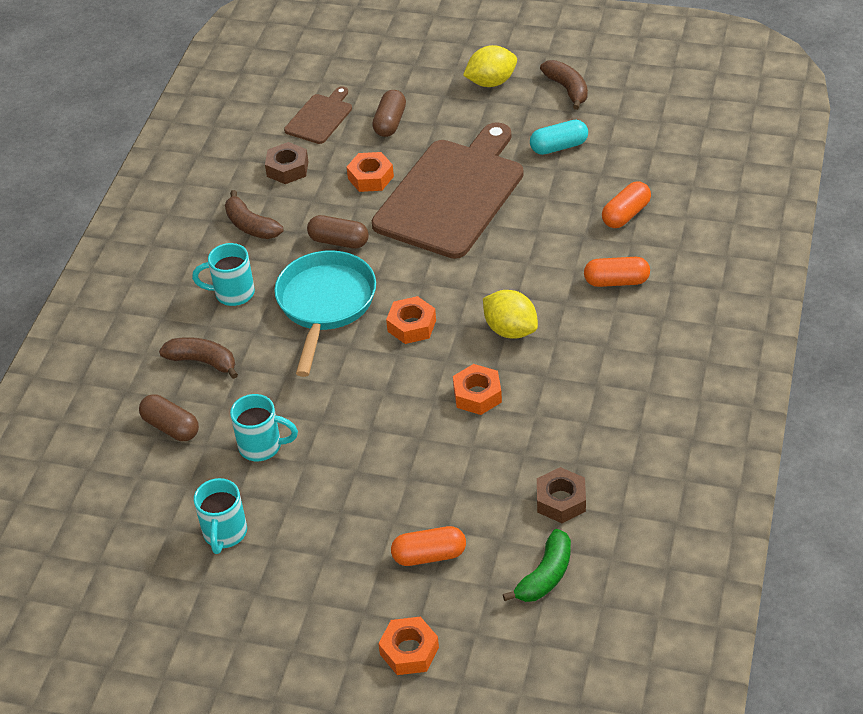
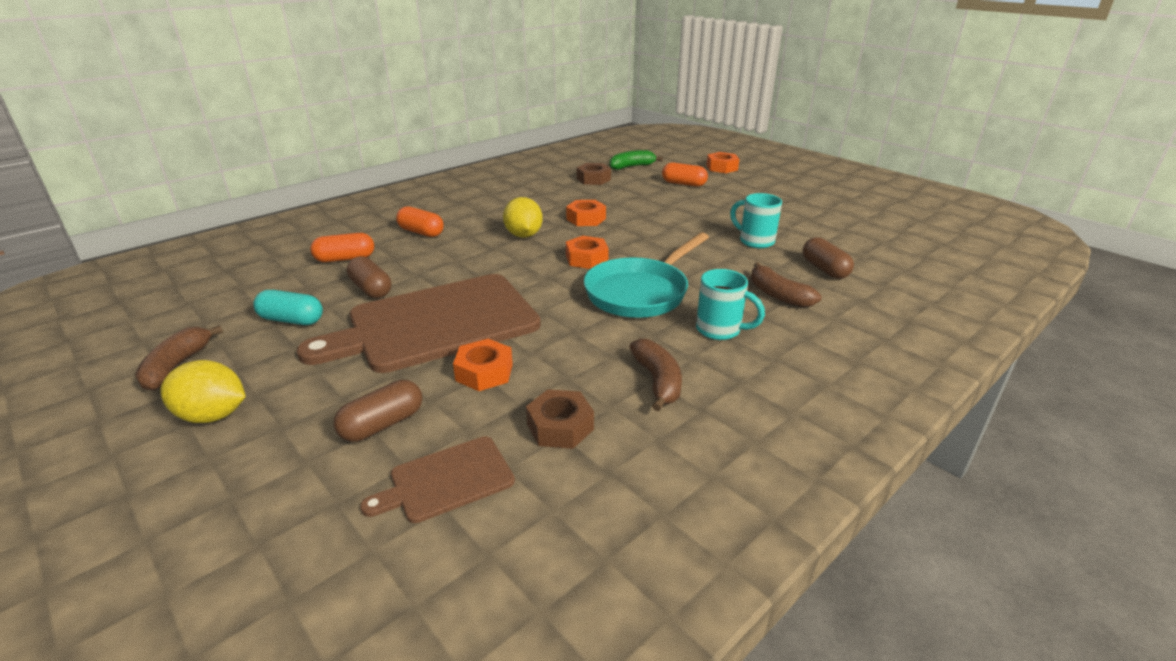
camera: 150 degrees left, 15 degrees down
turquoise mug [194,478,247,554] -> none
brown capsule [307,215,369,248] -> brown capsule moved to [347,256,391,298]

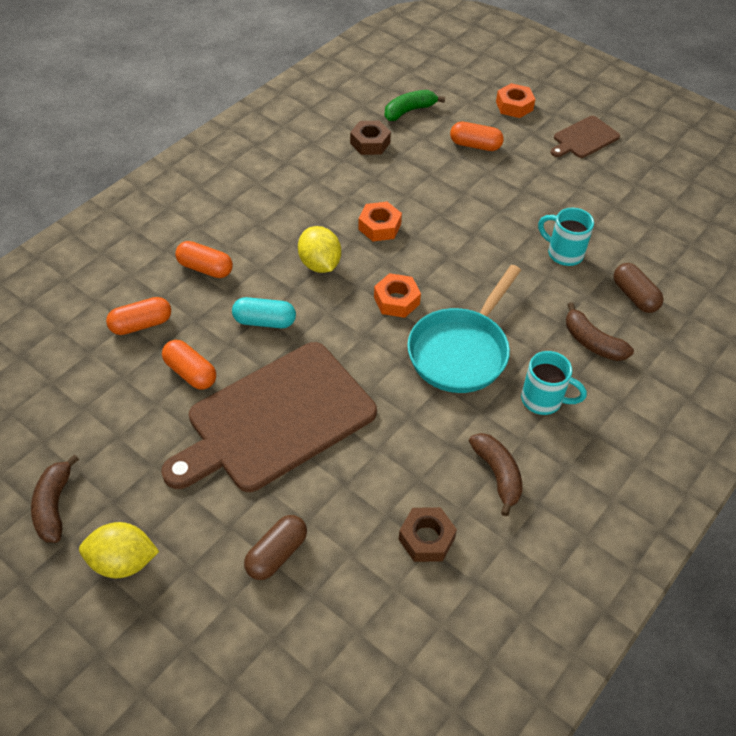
camera: 10 degrees left, 20 degrees up
turquoise capsule [253,290,323,325] -> turquoise capsule moved to [232,297,296,328]
brown capsule [347,256,391,298] -> orange capsule [162,340,216,390]
brown cutting board [360,436,515,523] -> brown cutting board moved to [550,116,620,158]
orange nut [453,339,513,391] -> none

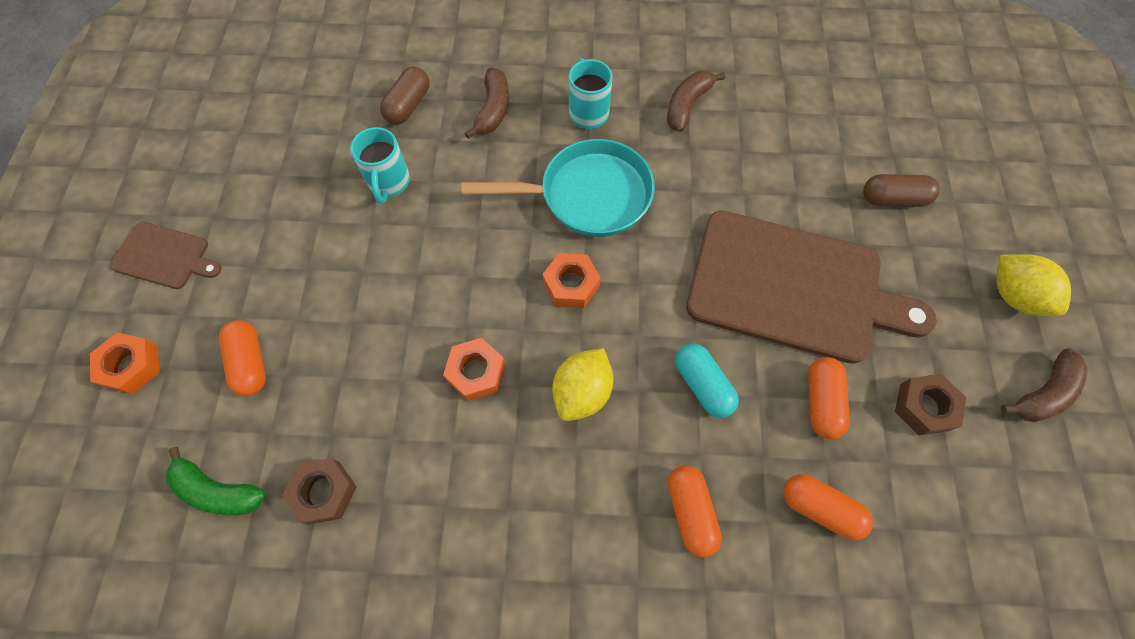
camera: 125 degrees left, 15 degrees up
brown nut [399,507,457,562] -> brown nut moved to [895,374,966,436]

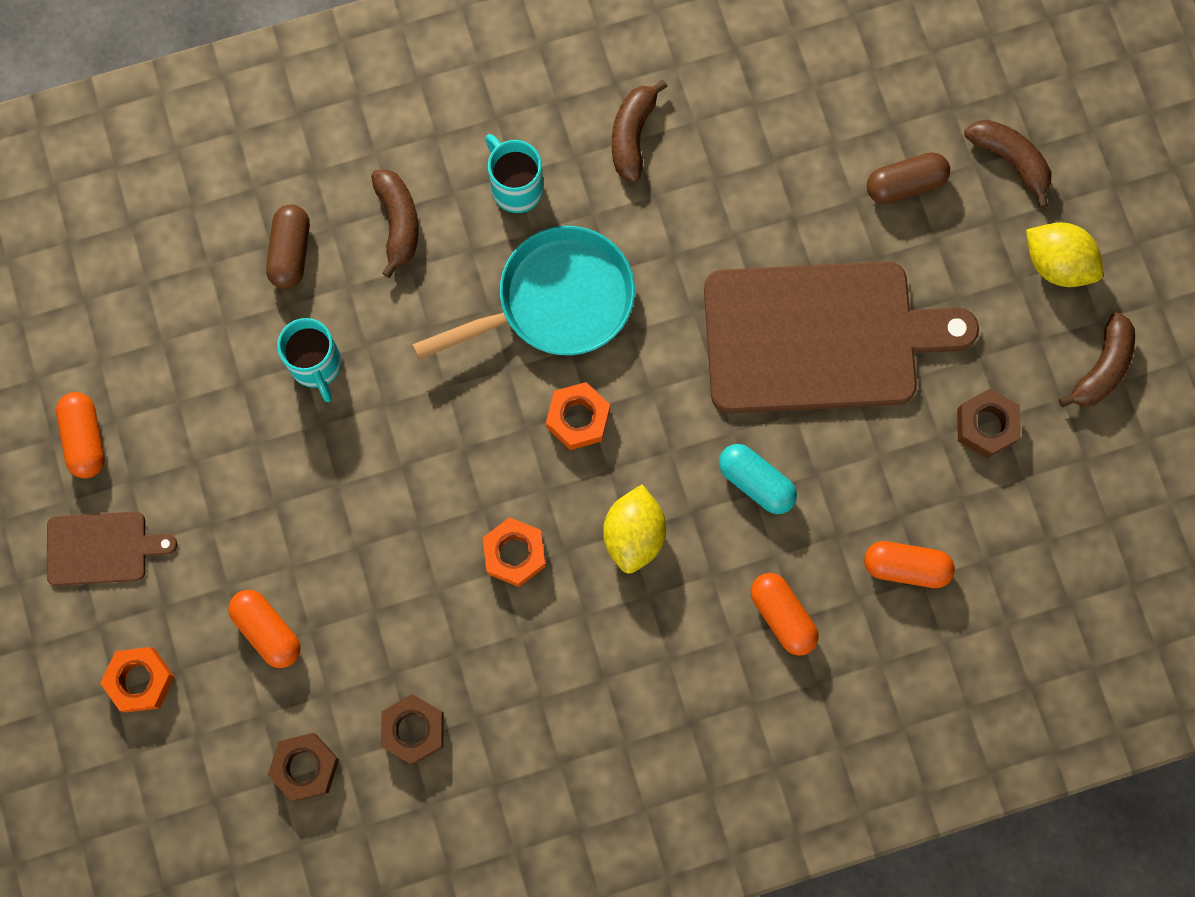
camera: 20 degrees left, 10 degrees up
green banana [166,447,266,515] -> brown nut [268,733,339,801]
orange capsule [808,357,850,439] -> orange capsule moved to [56,392,105,478]
none -> brown banana [964,120,1051,208]

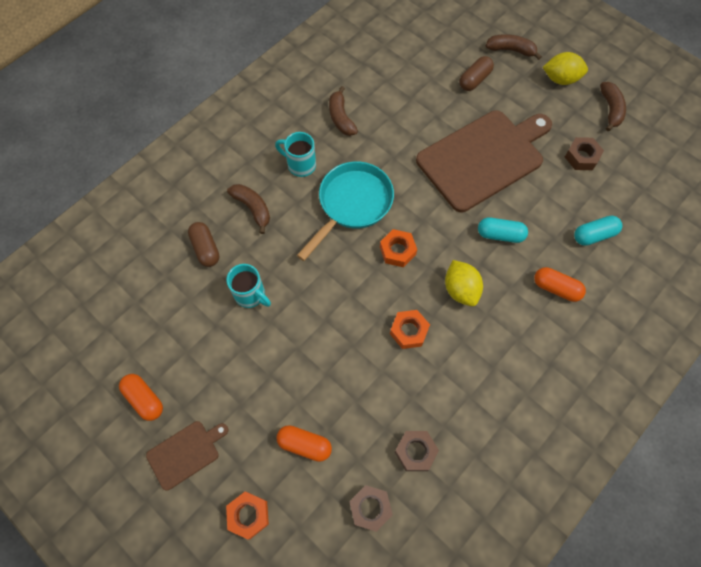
camera: 30 degrees left, 10 degrees down
orange capsule [864,541,955,588] -> turquoise capsule [574,216,622,246]

